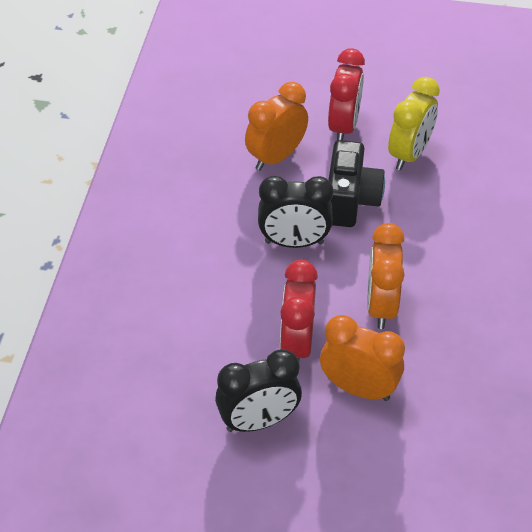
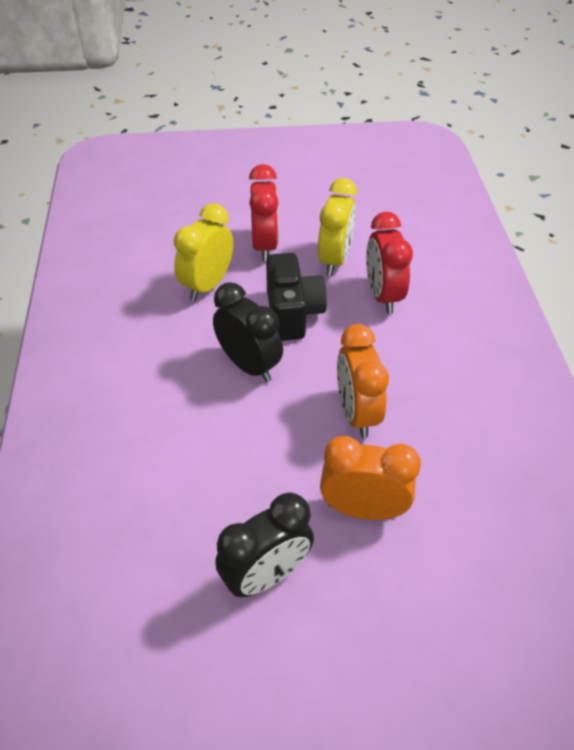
camera: 15 degrees left, 0 degrees up
orange clock [245,82,308,171] -> yellow clock [174,203,233,301]
black clock [258,176,334,248] -> black clock turned 120 degrees counterclockwise [213,282,283,382]
red clock [280,260,318,360] -> red clock moved to [366,212,413,313]

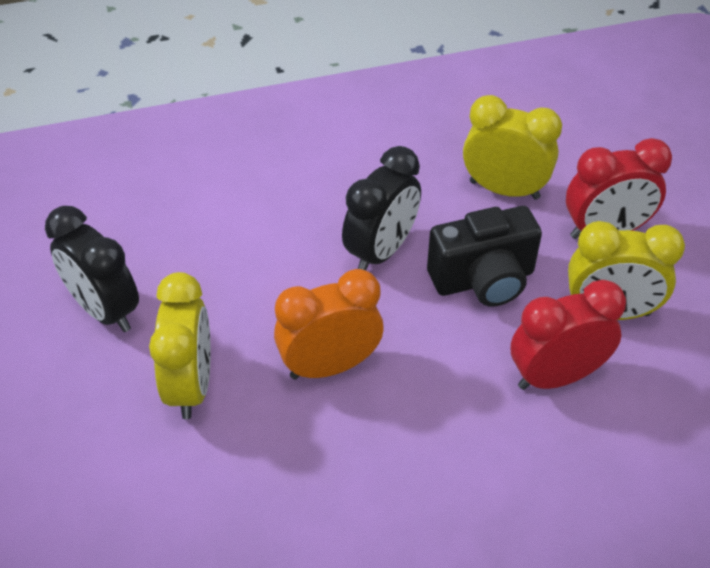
camera: 80 degrees right, 0 degrees up
orange clock [320,436,421,520] -> yellow clock [149,272,211,419]

